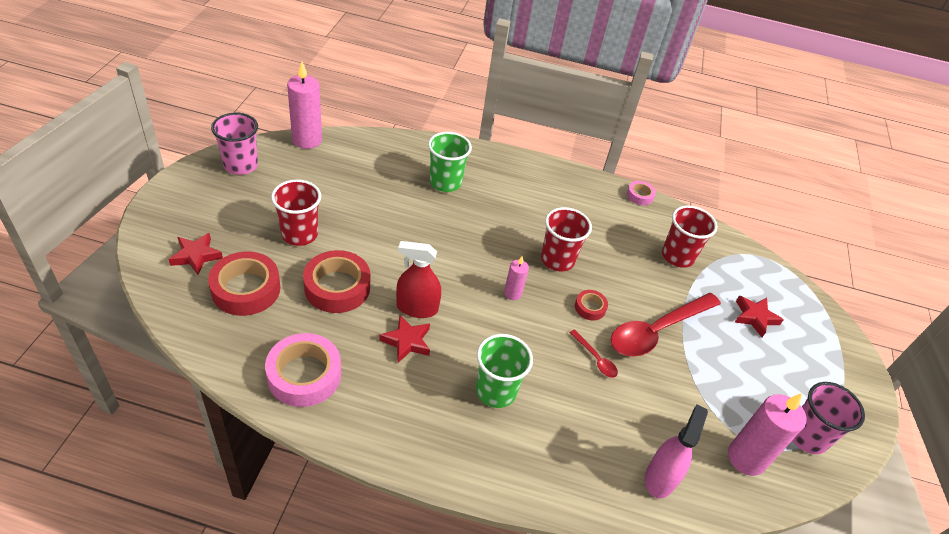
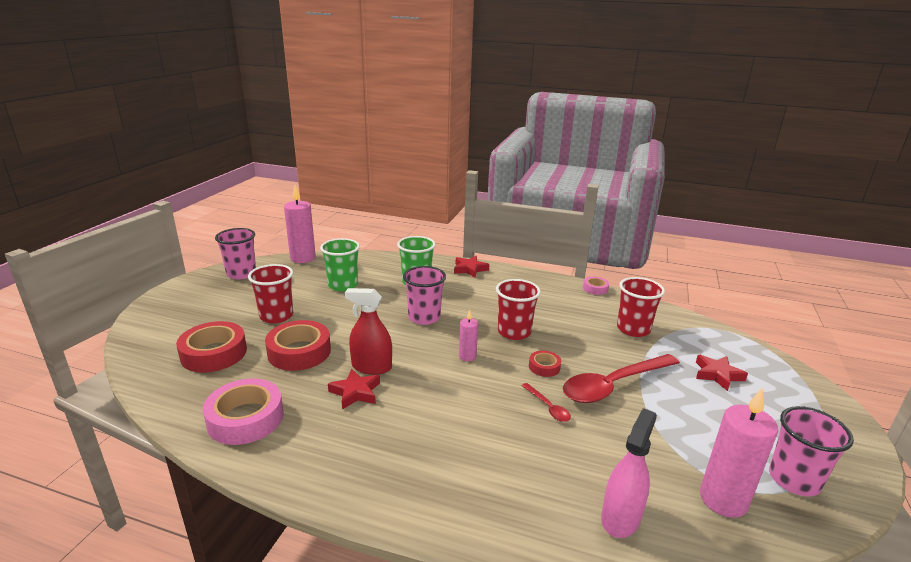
camera: 10 degrees right, 20 degrees down
red star [168,233,223,275] -> red star moved to [454,256,489,278]
green cup [476,334,533,408] -> green cup moved to [320,238,360,291]
none -> pink cup [403,266,446,325]

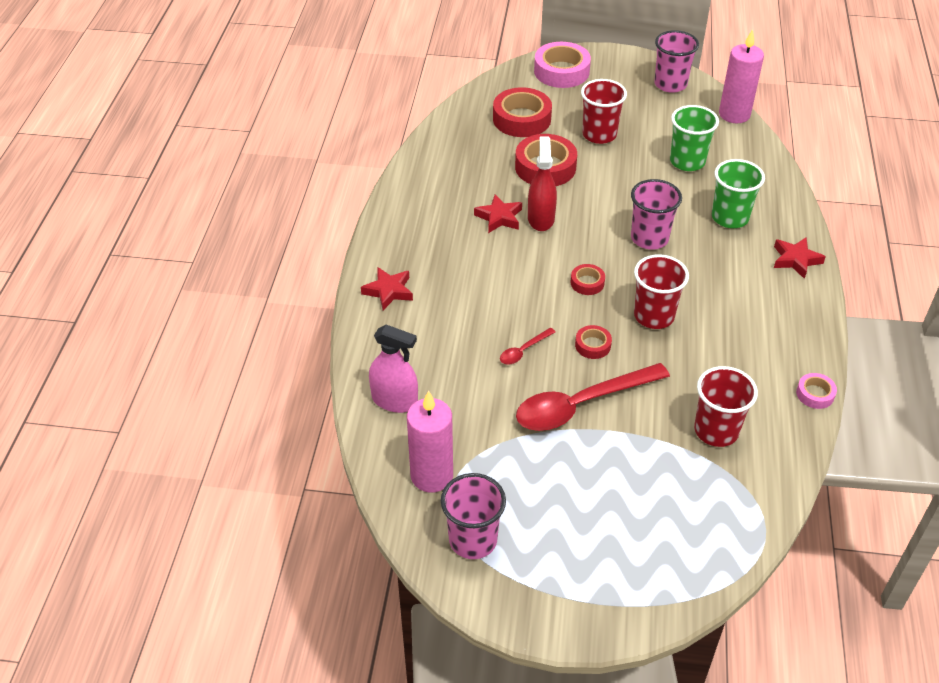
camera: 80 degrees right, 20 degrees up
pink tape [203,378,284,445] -> pink tape moved to [534,42,591,88]
pink candle [459,310,478,361] -> red tape [570,264,605,295]
red spoon [563,354,680,403] -> red spoon turned 75 degrees counterclockwise [516,363,670,431]
red star [696,355,748,391] -> red star moved to [361,267,413,310]

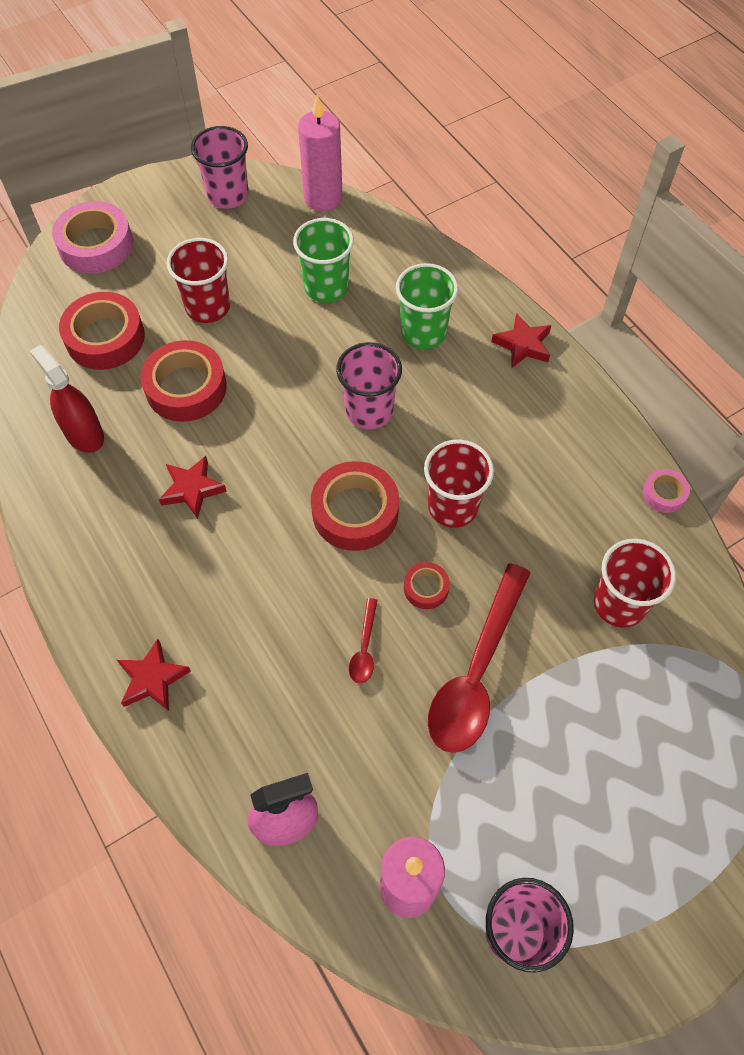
camera: 40 degrees left, 15 degrees up
red spray bottle [528,136,557,231] -> red spray bottle moved to [30,345,104,453]
red tape [570,264,605,295] -> red tape [311,461,399,551], size x2.00

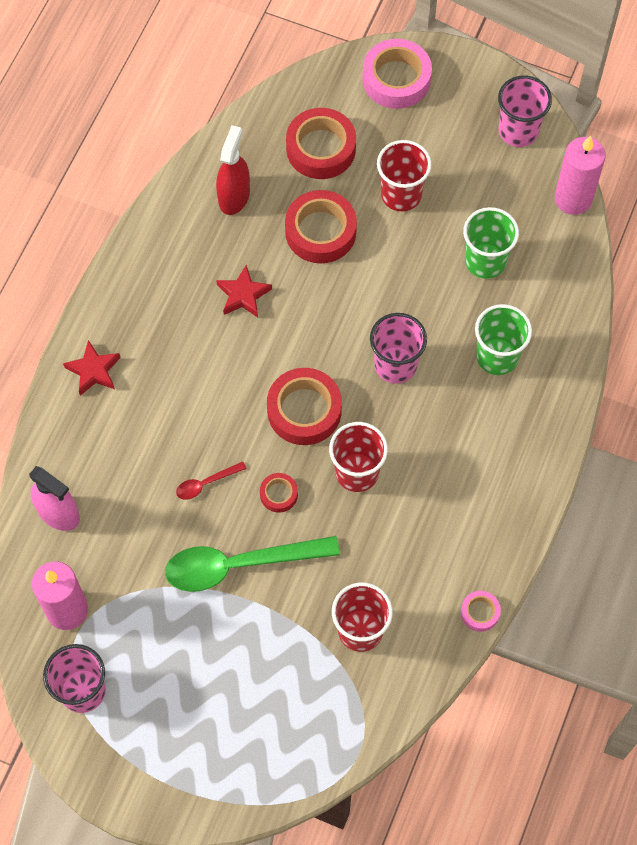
camera: 55 degrees right, 5 degrees up
red spoon [428,563,531,753] -> green spoon [165,536,340,592]
red star [491,313,552,368] -> none

